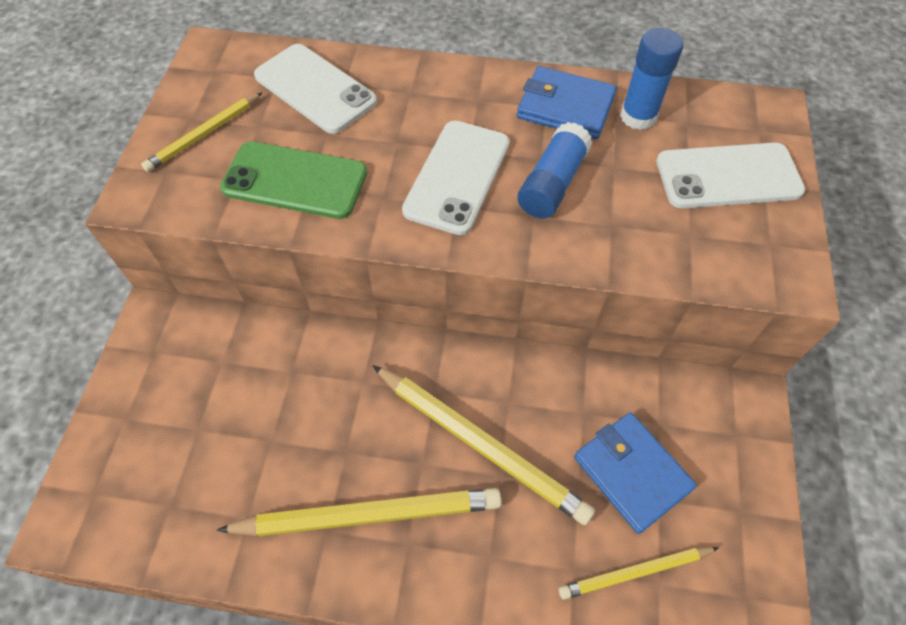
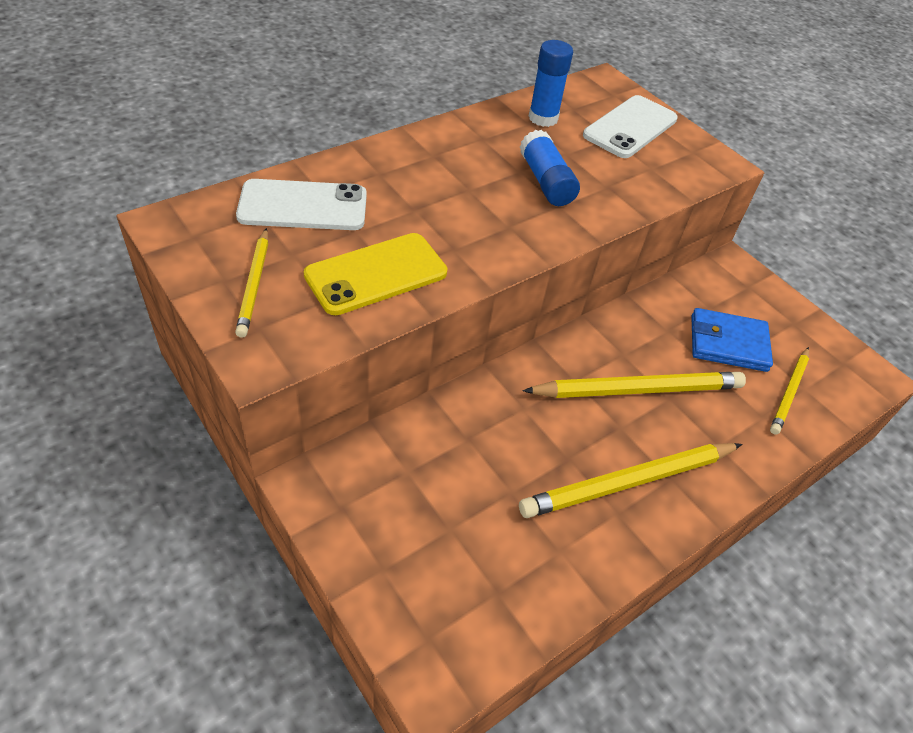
camera: 50 degrees left, 10 degrees down
yellow pencil [217,488,502,536] -> yellow pencil turned 150 degrees counterclockwise [519,443,742,518]
green phone [220,141,367,219] -> yellow phone [304,233,447,315]
white phone [402,121,510,235] -> none
blue wallet [517,66,617,139] -> none

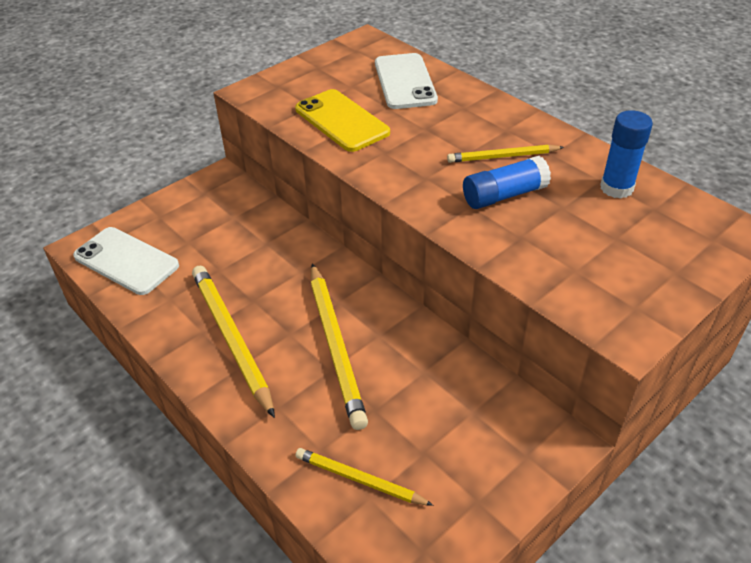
camera: 90 degrees right, 5 degrees down
yellow pencil [235,228,268,338] -> yellow pencil moved to [447,145,564,163]
white phone [583,95,678,158] -> white phone moved to [73,227,179,295]
blue wallet [691,308,773,372] -> none

